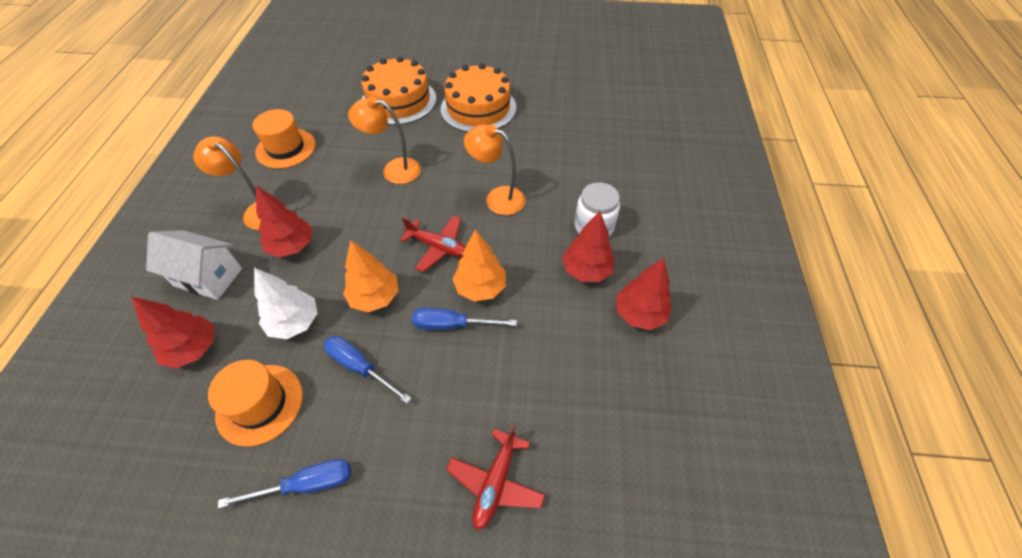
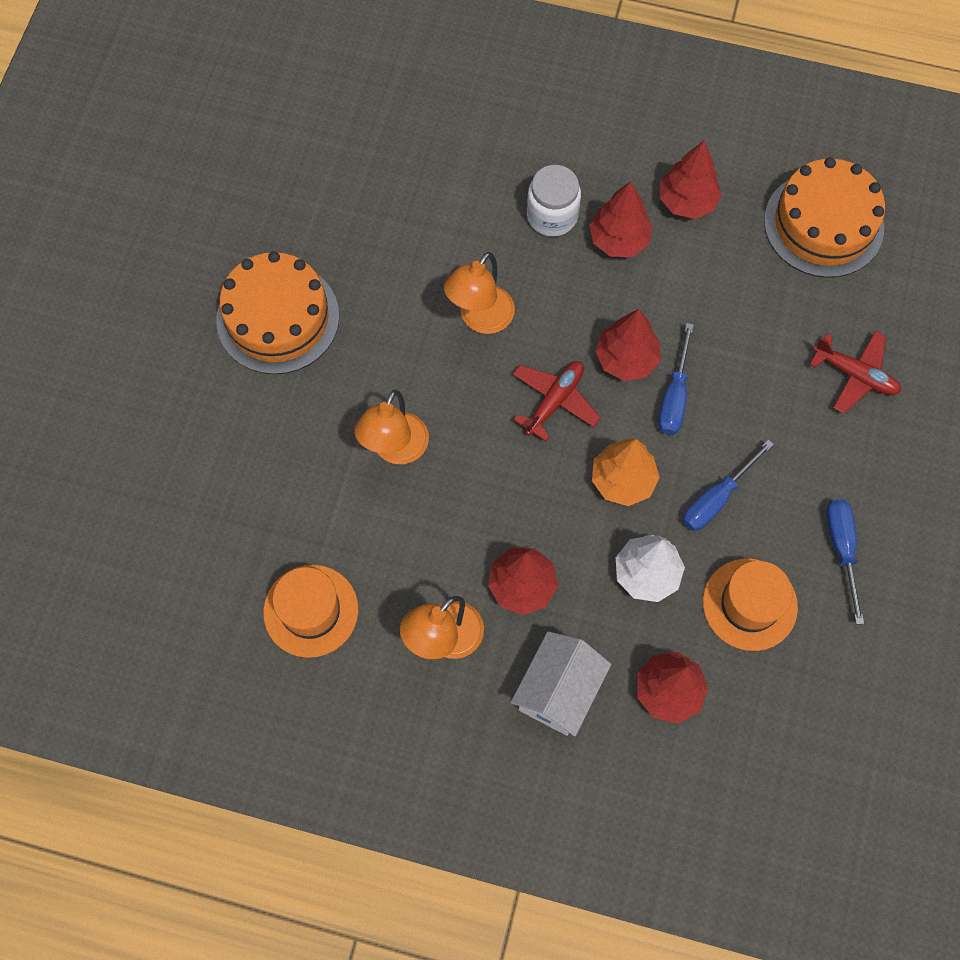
camera: 80 degrees left, 15 degrees up
orange cake [361,56,436,125] -> orange cake moved to [764,157,885,278]
orange tree [453,229,506,301] -> red tree [595,309,661,381]

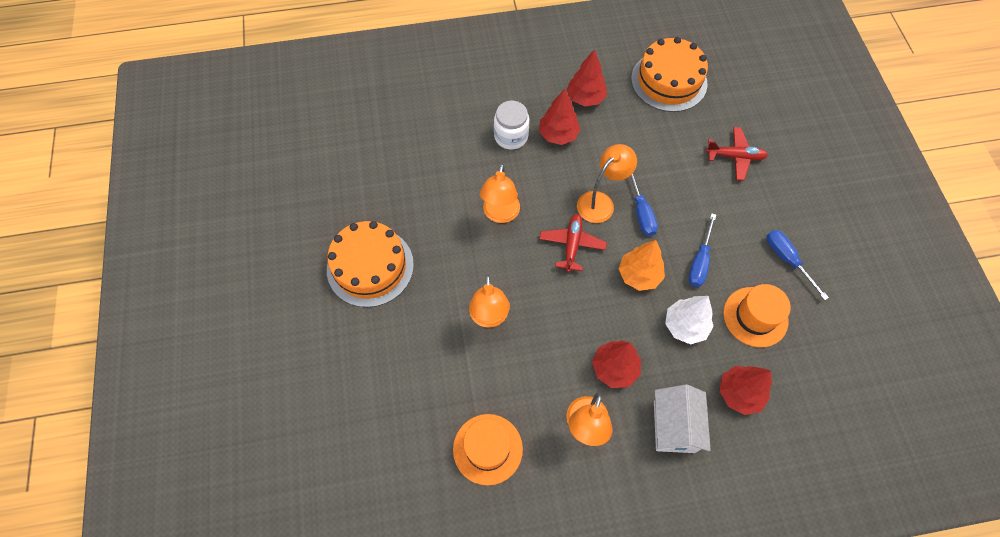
camera: 25 degrees left, 5 degrees down
red tree [595,309,661,381] -> orange lamp [577,144,637,223]

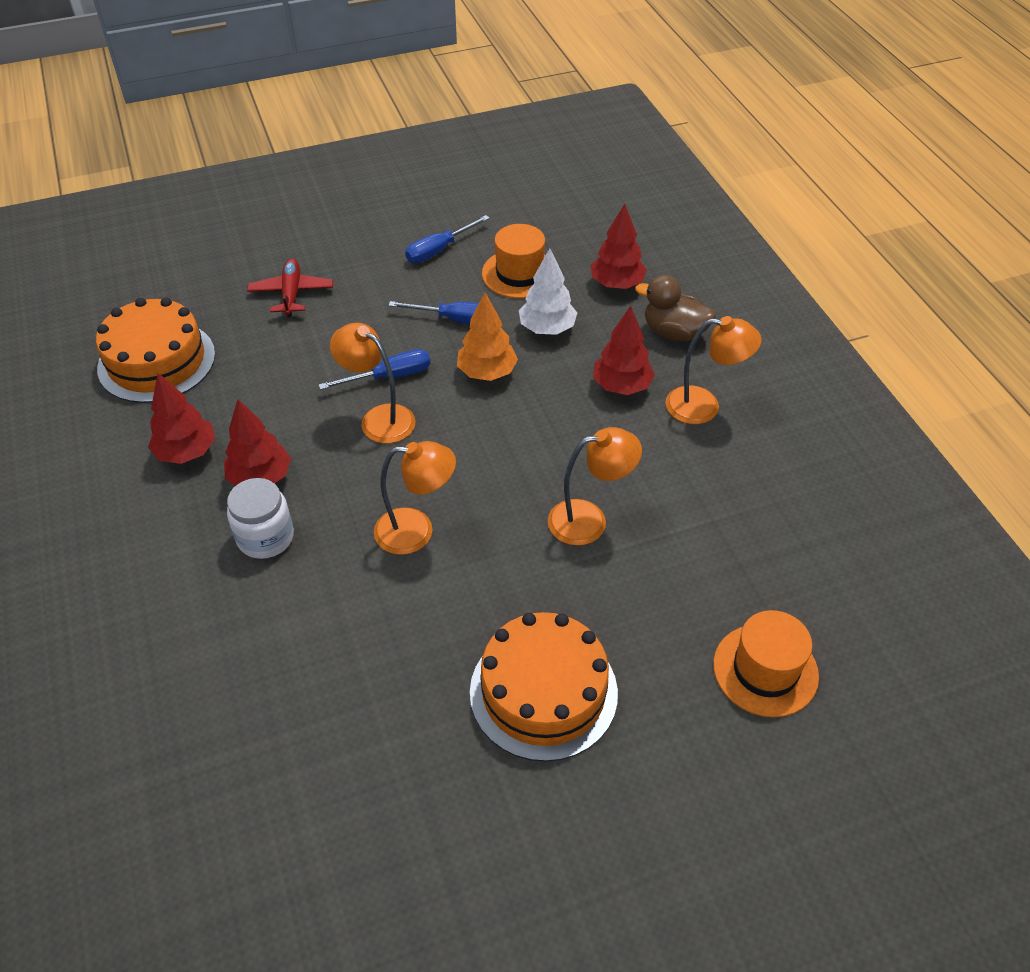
camera: 100 degrees left, 15 degrees down
orange hat [453,414,523,486] -> orange hat moved to [713,610,819,717]
red plane [539,214,607,272] -> none
white house [654,385,711,453] -> brown duck [635,275,716,341]

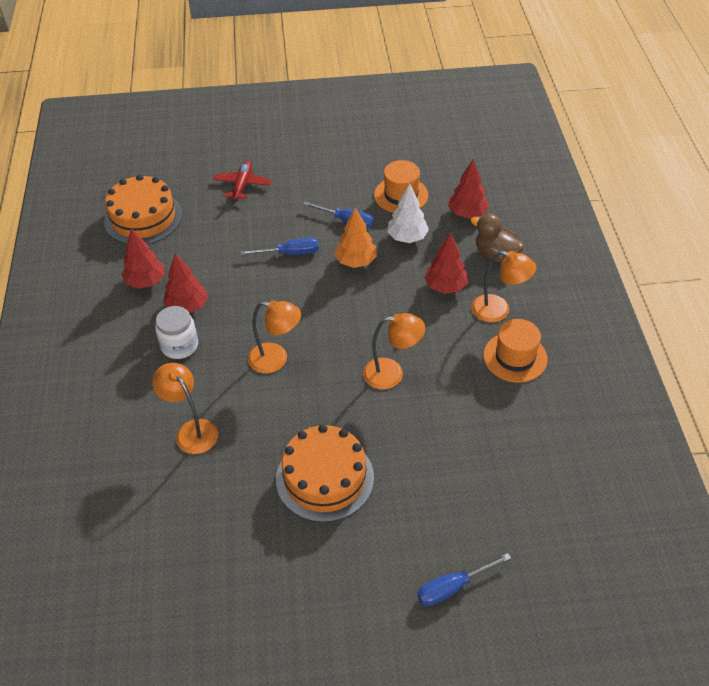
camera: 15 degrees right, 0 degrees up
orange lamp [330,323,415,443] -> orange lamp moved to [152,363,218,454]
blue screwdriver [405,215,490,263] -> blue screwdriver moved to [417,553,511,606]
orange hat [713,610,819,717] -> orange hat moved to [483,319,547,383]

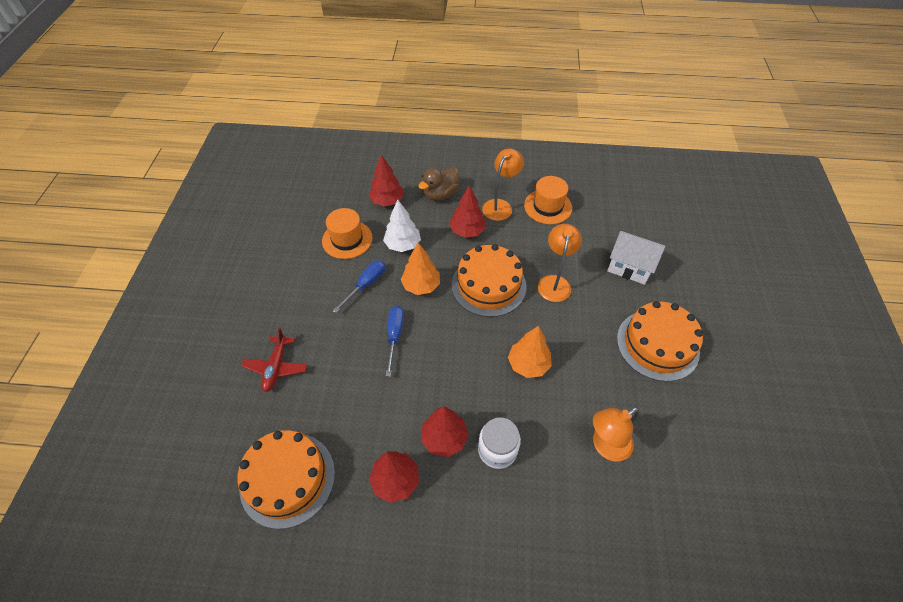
camera: 80 degrees left, 5 degrees up
red plane [213,161,272,201] -> red plane turned 105 degrees counterclockwise [241,328,307,392]
orange lamp [248,300,301,373] -> orange tree [508,326,552,378]
blue screwdriver [417,553,511,606] -> none
none -> orange cake [452,244,527,317]
none -> white house [607,231,665,285]

